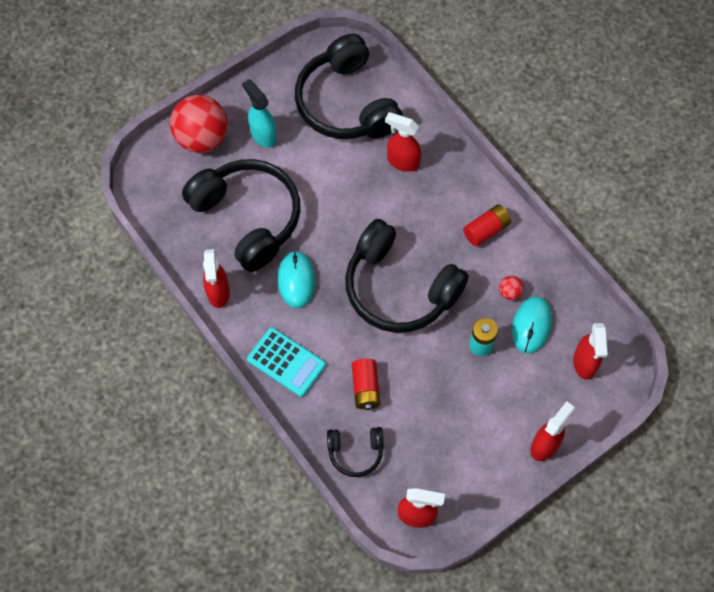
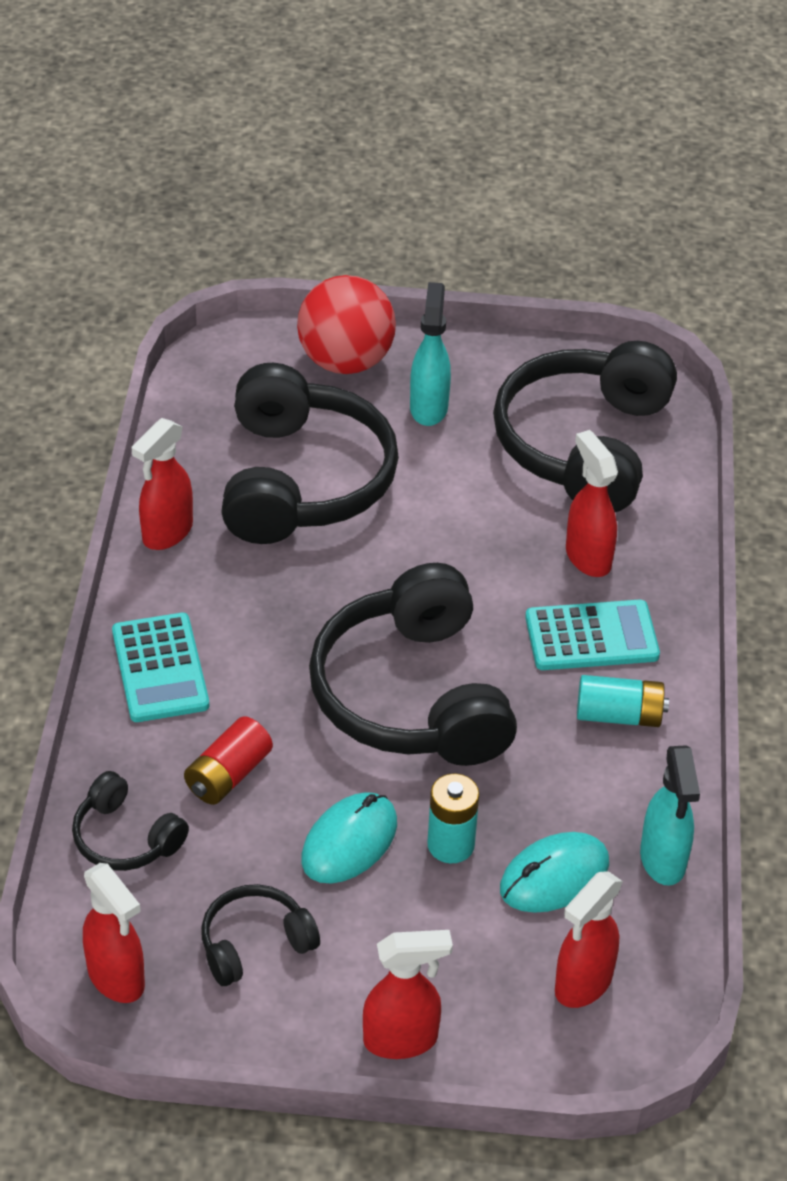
camera: 40 degrees right, 20 degrees down
turquoise mouse [278,251,315,308] -> turquoise mouse moved to [301,792,397,883]
red battery [463,204,511,247] -> turquoise battery [577,675,669,727]
red ball [499,276,524,300] -> none
none -> black headphones [201,884,320,986]
none -> turquoise calculator [525,600,660,670]
none -> turquoise spray bottle [640,745,700,886]

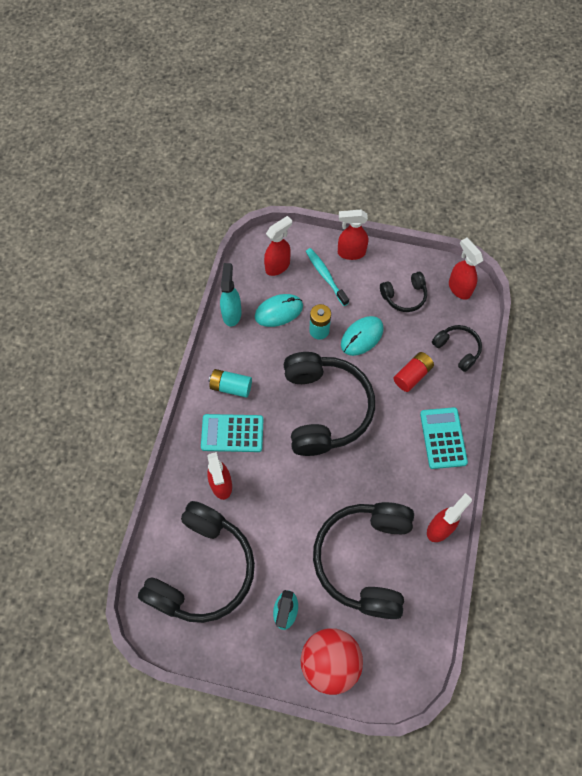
camera: 170 degrees left, 20 degrees up
none -> turquoise toothbrush [306,248,349,306]

